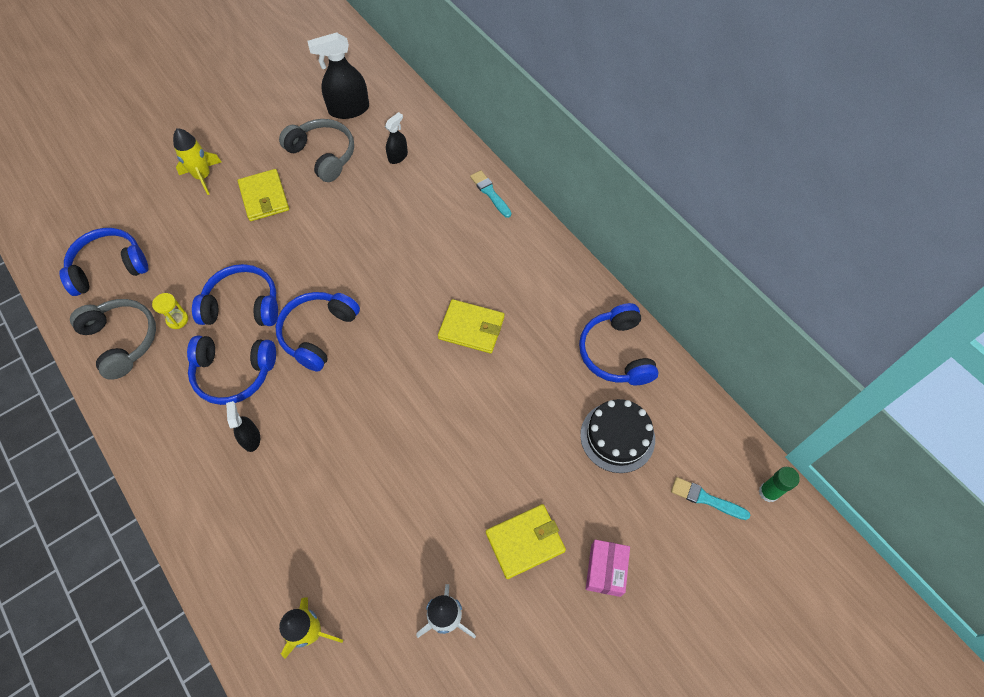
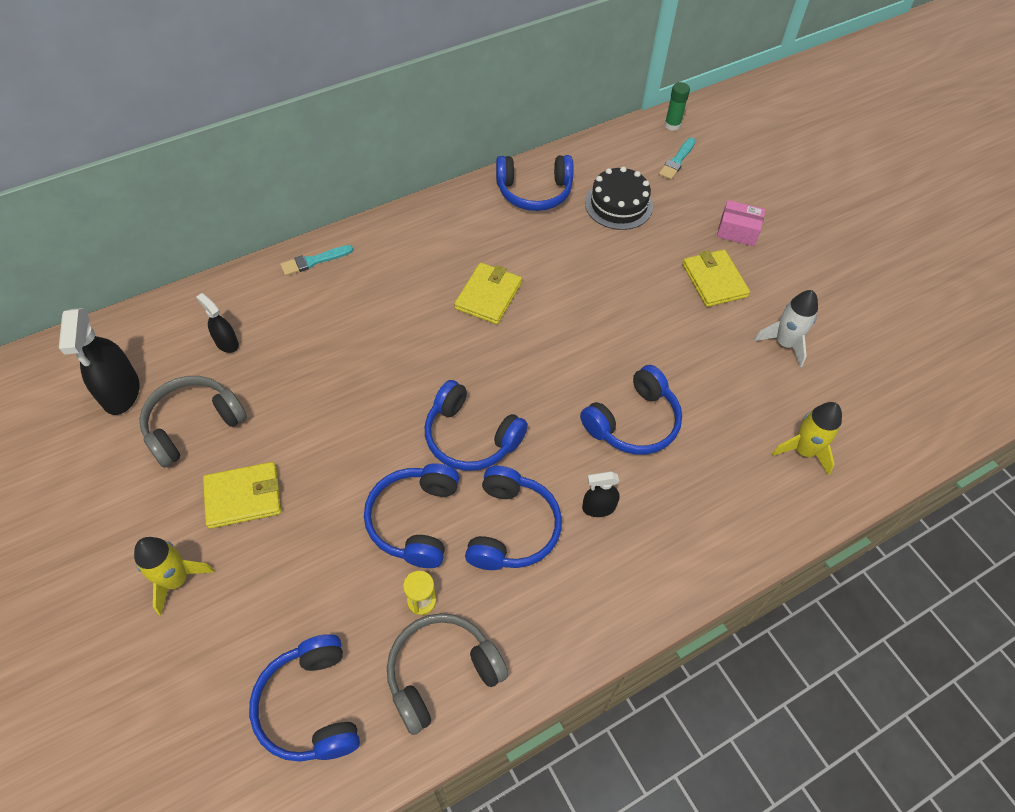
camera: 85 degrees left, 5 degrees down
none -> blue headphones [580,365,682,455]

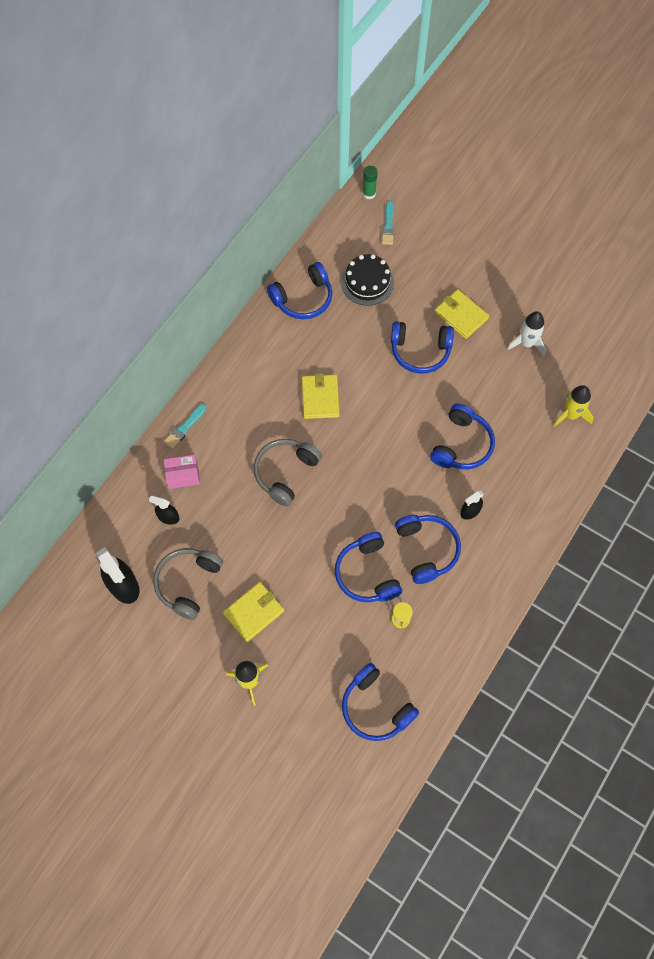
camera: 25 degrees left, 10 degrees up
grey headphones [387,613,508,735] -> grey headphones moved to [254,439,322,506]
blue headphones [425,380,528,471] -> blue headphones moved to [391,321,454,374]
pink box [717,200,766,246] -> pink box moved to [164,455,200,489]

